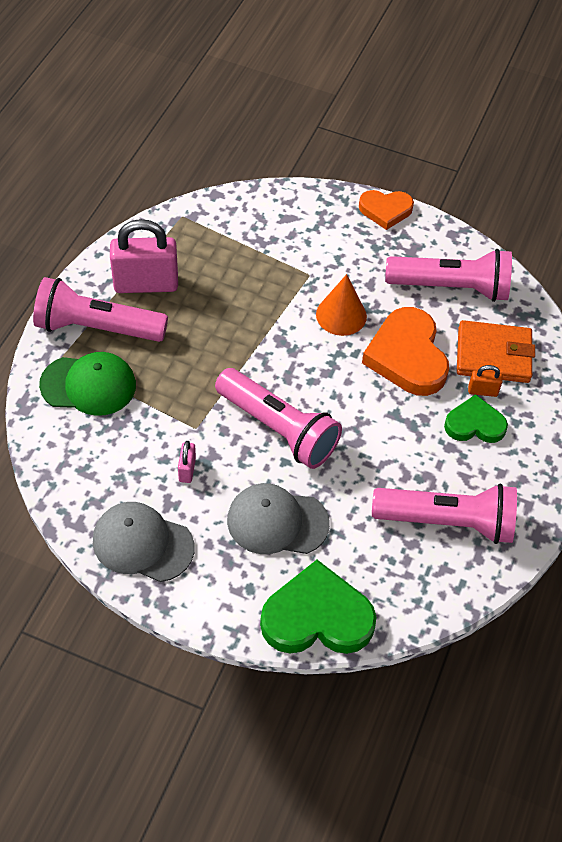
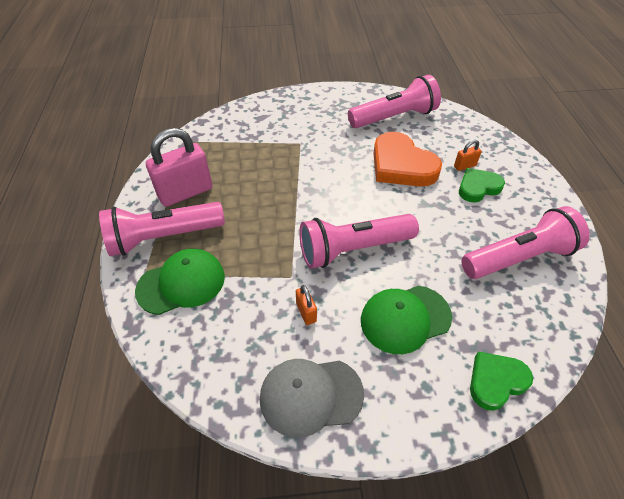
camera: 25 degrees left, 5 degrees down
pink padlock [178,441,196,483] -> orange padlock [296,285,317,325]
pink flashlight [215,368,342,469] -> pink flashlight turned 150 degrees clockwise [299,214,419,269]
grey cap [227,483,330,554] -> green cap [361,286,452,354]
green heart [260,560,377,654] -> green heart [470,352,533,411], size x0.60
orange cone [316,274,367,336] -> none
orange heart [359,190,414,230] -> none
orange wallet [457,320,535,383] -> none

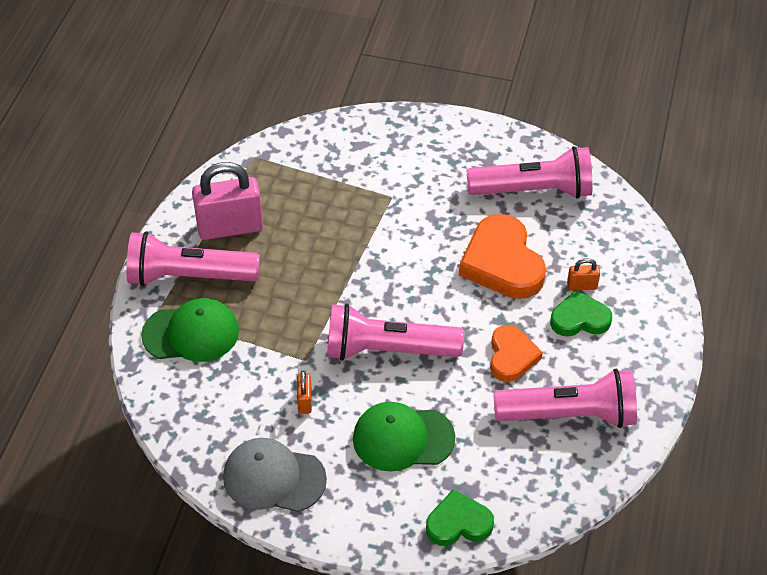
camera: 20 degrees right, 0 degrees up
none -> orange heart [490,325,543,382]

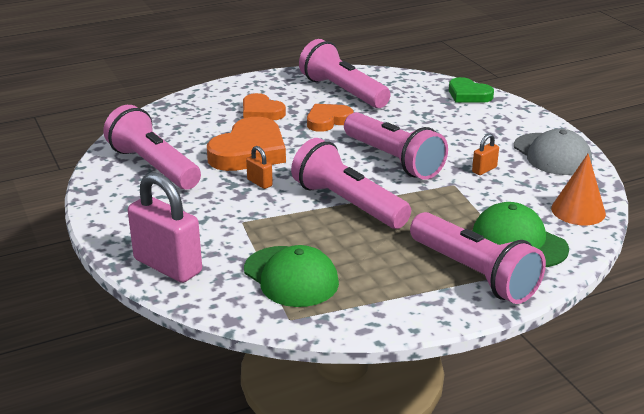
camera: 130 degrees left, 20 degrees down
pink padlock [192,162,263,240] -> pink padlock moved to [128,172,202,283]
green cap [353,402,455,472] -> green cap moved to [244,245,339,307]
green heart [550,290,612,337] -> orange heart [243,93,286,120]
orange padlock [567,258,600,290] -> orange padlock moved to [246,146,273,189]
none -> pink flashlight [291,138,411,229]
none -> orange cone [551,154,606,225]

